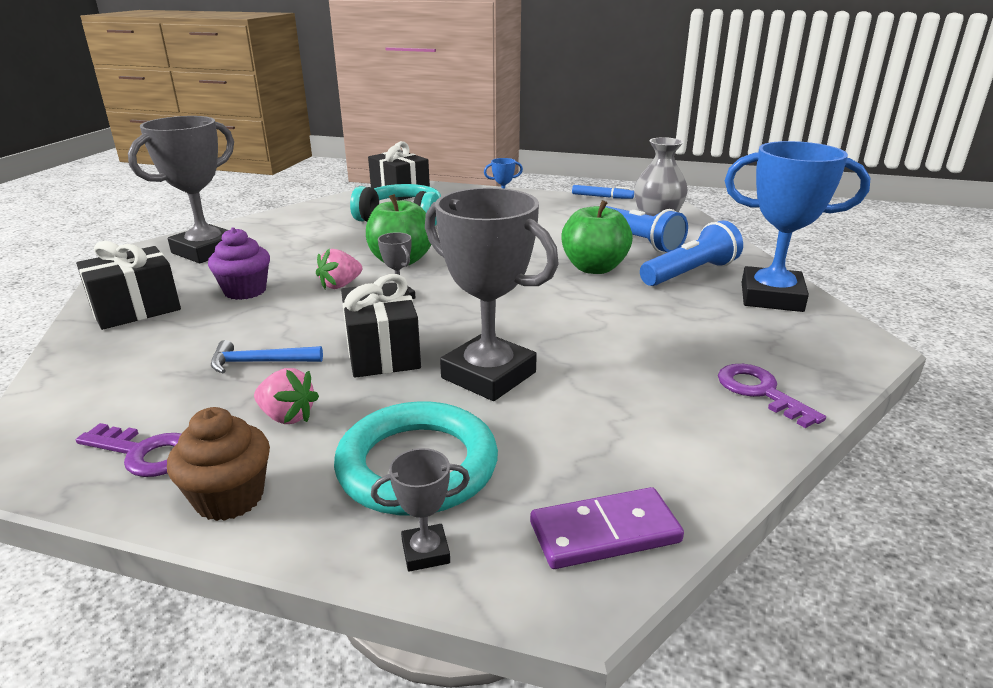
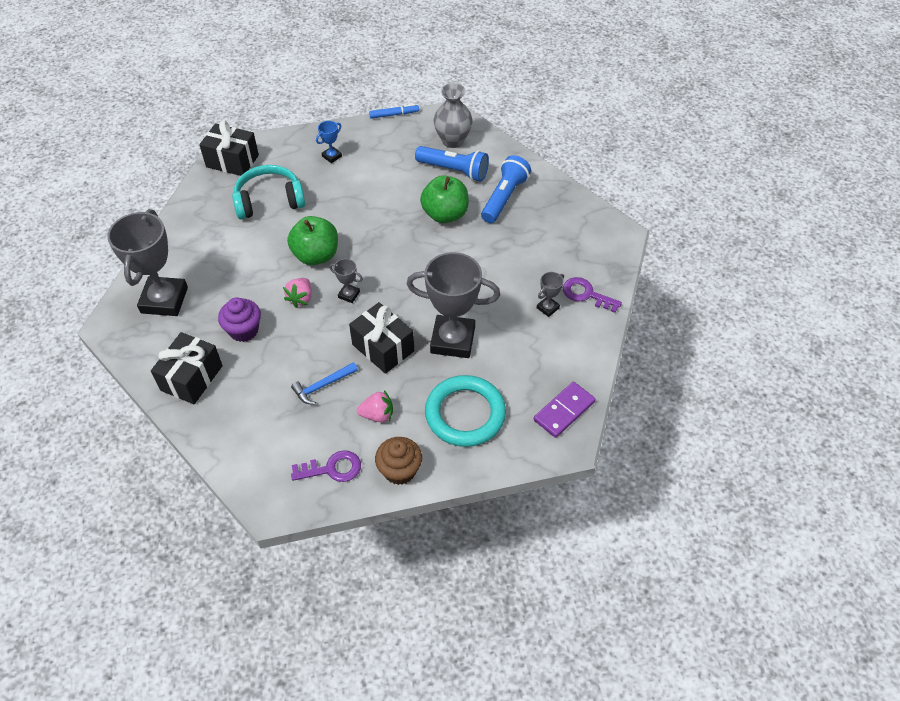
camera: 30 degrees left, 25 degrees up
grey trophy [371,448,470,572] -> grey trophy moved to [537,272,564,317]
blue trophy [725,141,871,312] -> none

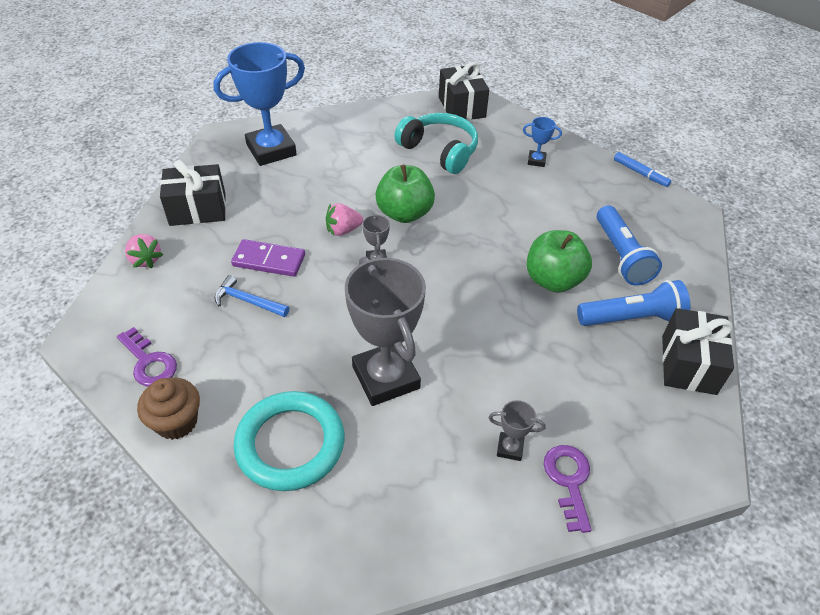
camera: 55 degrees right, 5 degrees down
grey trophy [107,209,188,316] -> blue trophy [214,42,305,166]
purple cupcake [218,297,261,342] -> none
black gift [349,302,414,374] -> black gift moved to [662,308,734,395]
pink strawberry [357,390,393,422] -> pink strawberry moved to [125,234,163,268]
grey vase [433,83,473,148] -> none
purple domino [534,382,595,438] -> purple domino moved to [231,239,305,277]

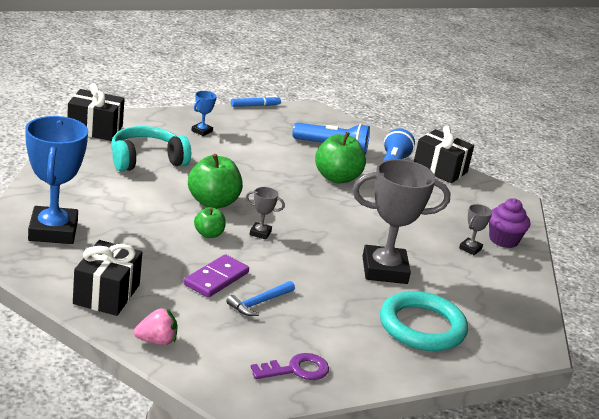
camera: 70 degrees left, 20 degrees down
brown cupcake [137,377,200,440] -> none
pink strawberry [326,203,363,236] -> green apple [194,207,226,238]
purple key [543,445,592,533] -> purple cupcake [489,198,530,248]

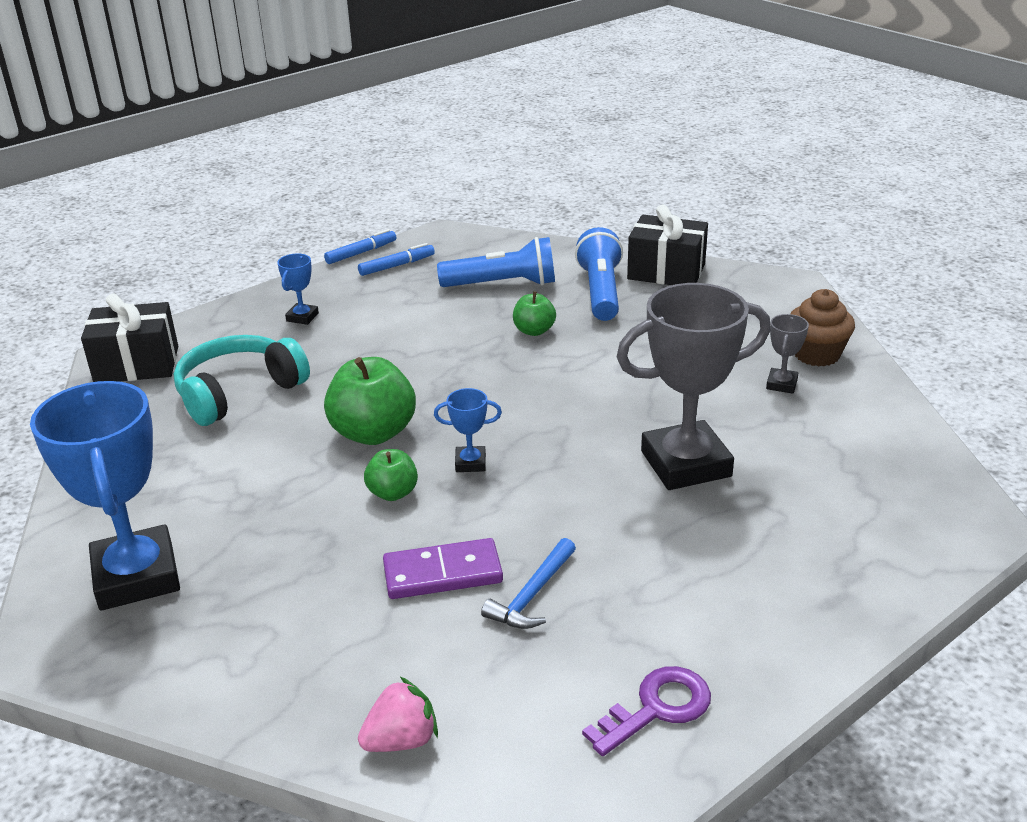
camera: 10 degrees left, 5 degrees up
black gift [73,240,142,316] -> none
purple domino [184,254,249,298] -> purple domino turned 60 degrees clockwise [383,538,503,599]
grey trophy [246,187,285,240] -> blue trophy [434,388,502,472]
green apple [315,132,366,183] -> green apple [513,291,556,336], size x0.55
turquoise ring [380,291,468,351] -> none
purple cupcake [489,198,530,248] -> brown cupcake [791,289,855,367]
none -> blue marker [358,243,435,276]

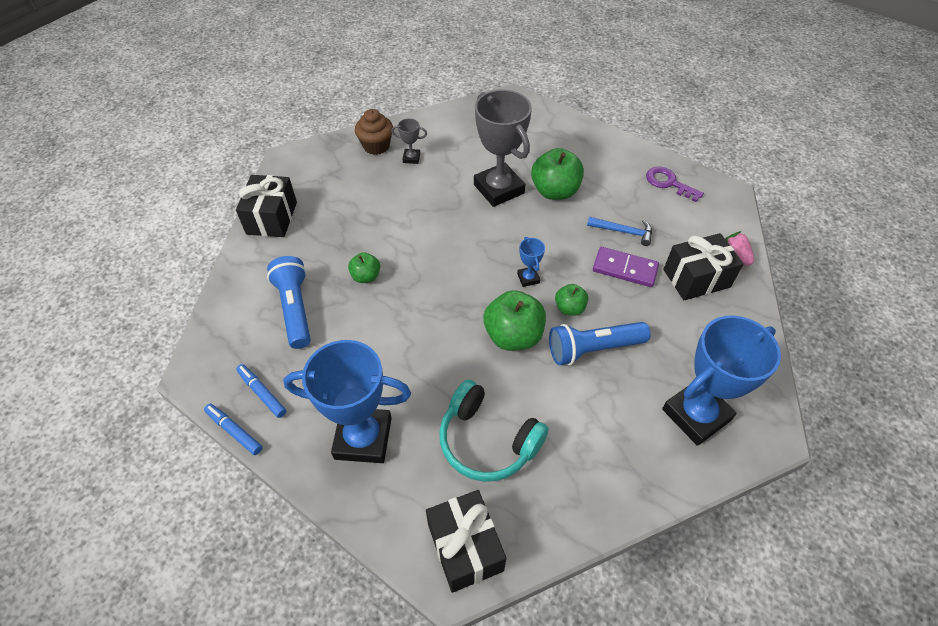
camera: 105 degrees left, 20 degrees up
blue trophy [277,253,319,325] -> blue trophy [283,340,411,463], size x2.32
purple domino [383,538,503,599] -> purple domino turned 45 degrees counterclockwise [593,247,659,287]
blue flashlight [575,227,623,321] -> blue flashlight moved to [549,322,651,365]
none -> green apple [531,148,584,200]
none -> black gift [663,233,744,300]

